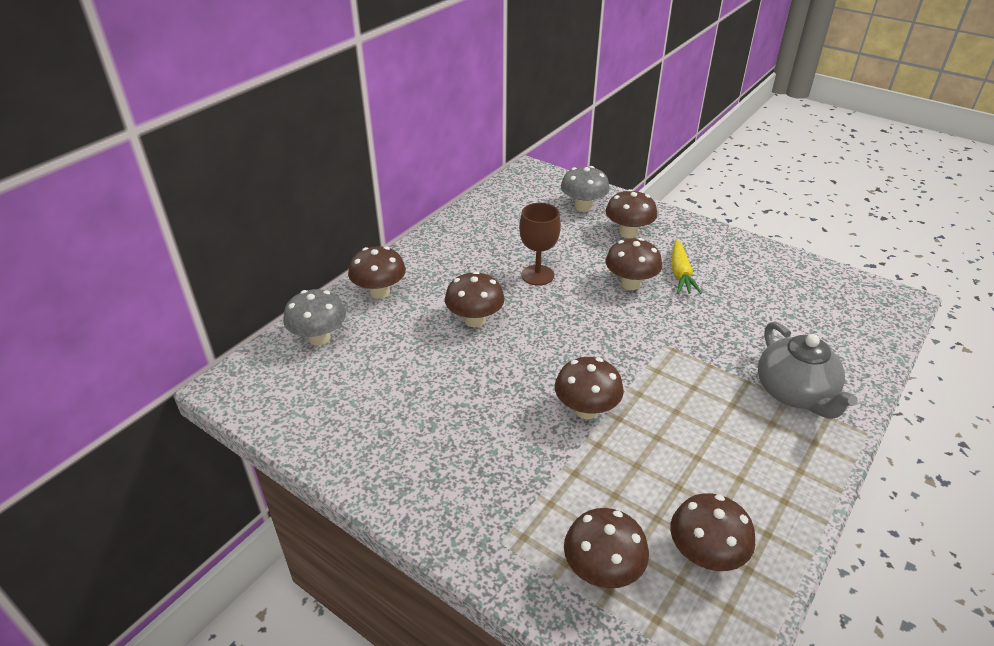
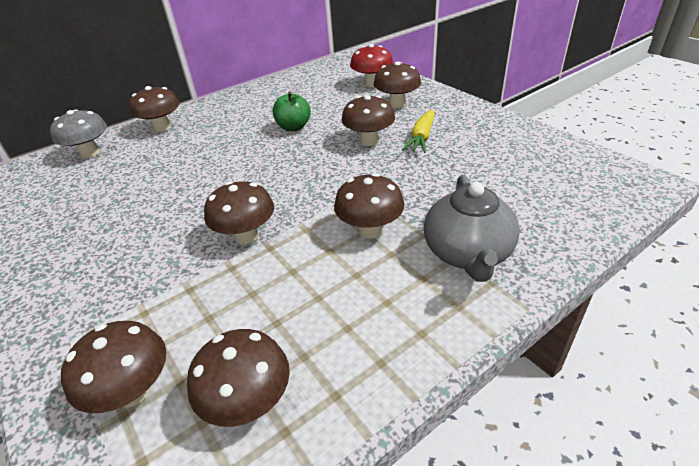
camera: 20 degrees right, 0 degrees up
brown mushroom [445,271,505,327] -> brown mushroom moved to [334,173,405,238]
brown goblet [519,203,561,286] -> green apple [273,92,311,131]
grey mushroom [561,166,610,212] -> red mushroom [350,44,393,87]

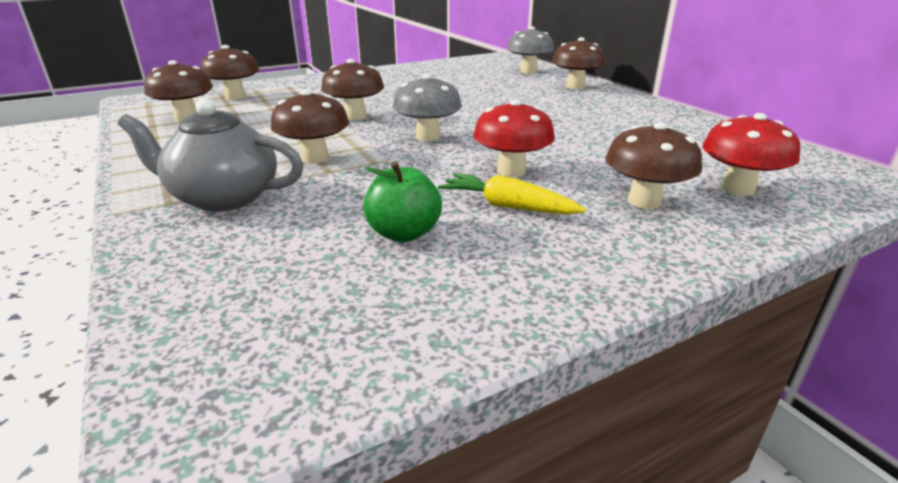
camera: 95 degrees right, 10 degrees down
green apple [273,92,311,131] -> green apple moved to [363,162,442,242]
brown mushroom [341,95,395,146] -> red mushroom [473,99,555,177]
none -> grey mushroom [393,74,462,141]

